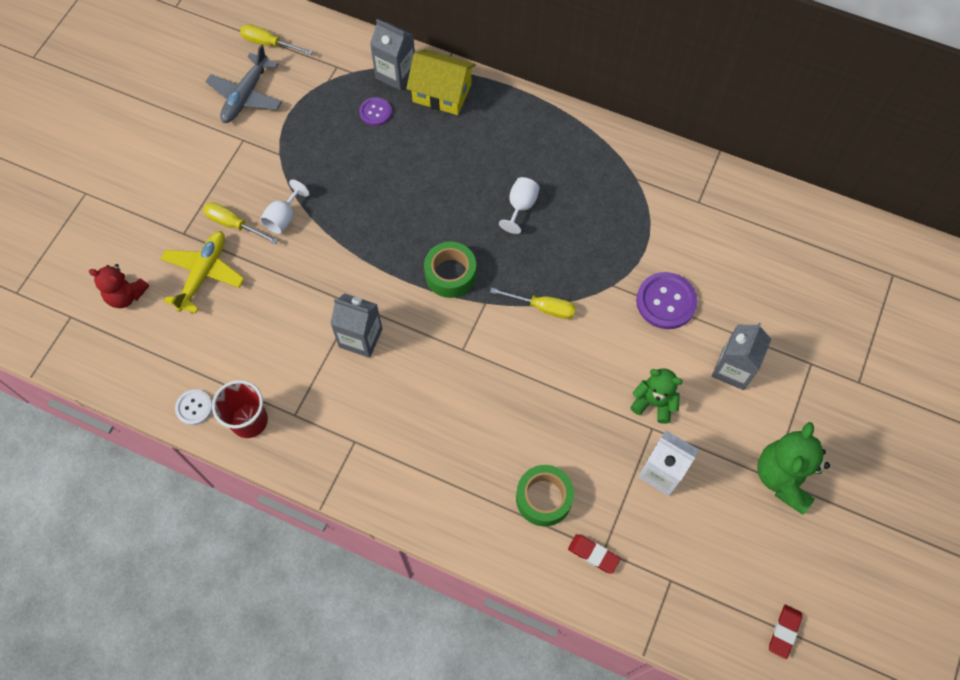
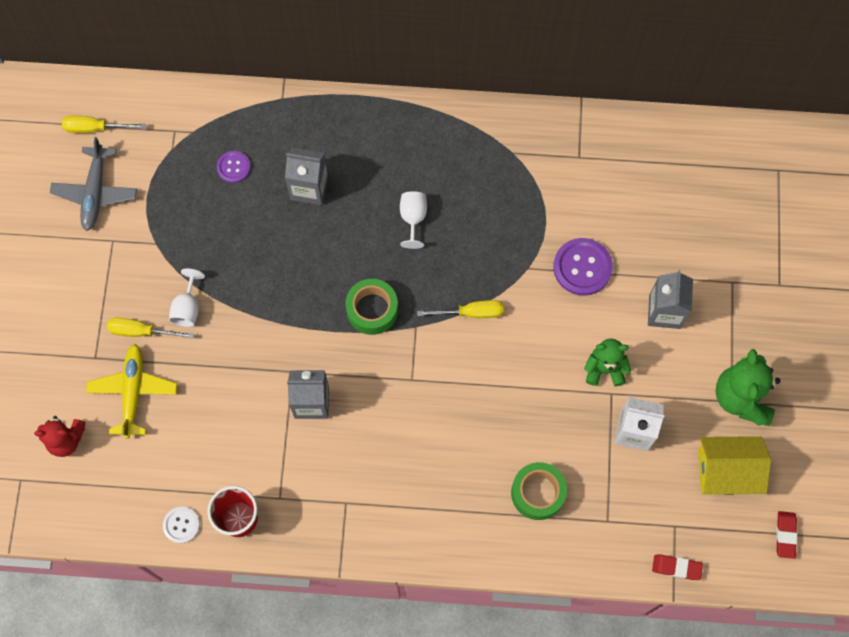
camera: 20 degrees left, 5 degrees up
grey carton [370,19,415,91] -> grey carton moved to [285,148,328,205]
yellow house [406,49,476,115] -> yellow house moved to [698,436,771,495]
red eraser [568,534,620,574] -> red eraser moved to [652,555,703,580]

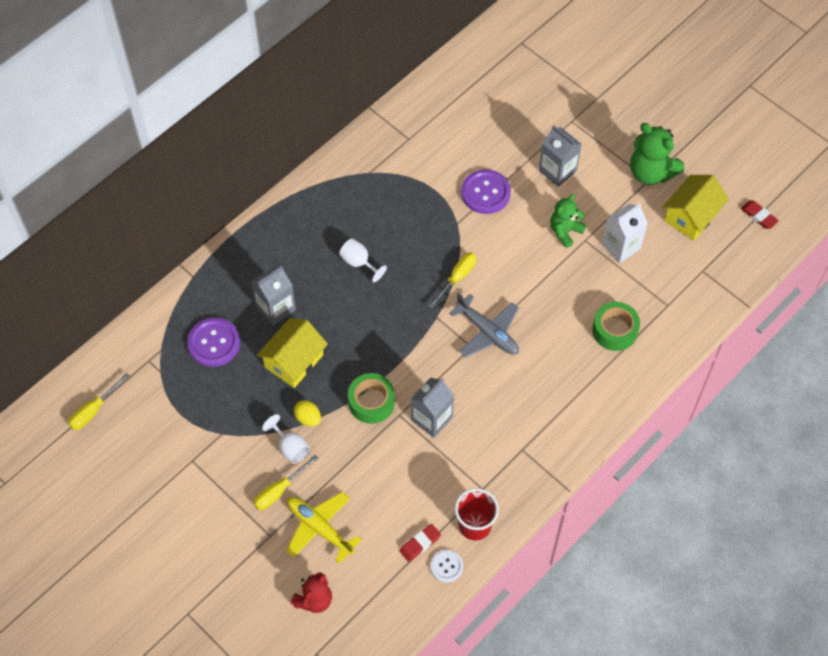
camera: 50 degrees left, 10 degrees down
grey plane [50,137,137,231] -> grey plane moved to [449,293,519,358]
purple button [217,151,251,183] -> purple button [187,318,240,367], size x1.72
green tape [345,279,398,335] -> green tape moved to [348,373,395,424]
red eraser [652,555,703,580] -> red eraser moved to [400,524,441,562]
none -> yellow house [257,318,328,388]
none -> yellow egg [294,400,321,426]

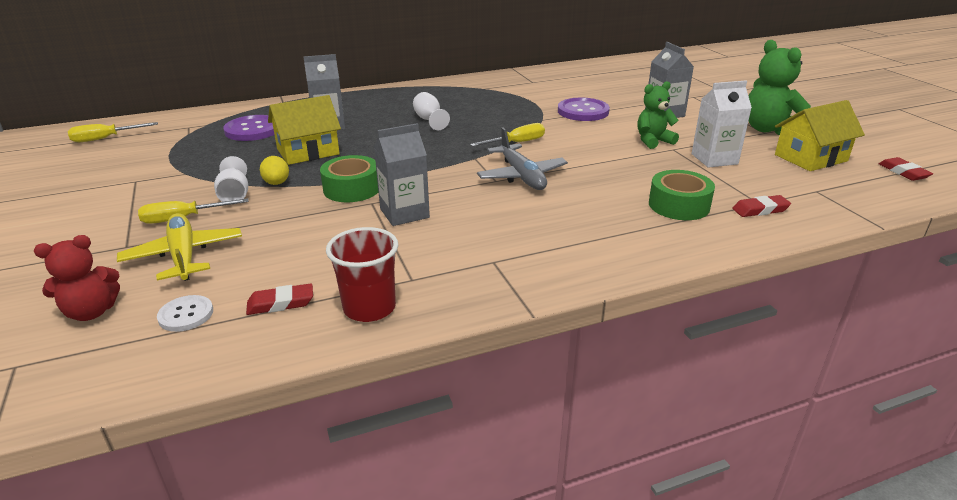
camera: 25 degrees right, 30 degrees down
white button [430,550,463,583] -> white button moved to [157,295,213,332]
none -> red eraser [732,195,791,217]

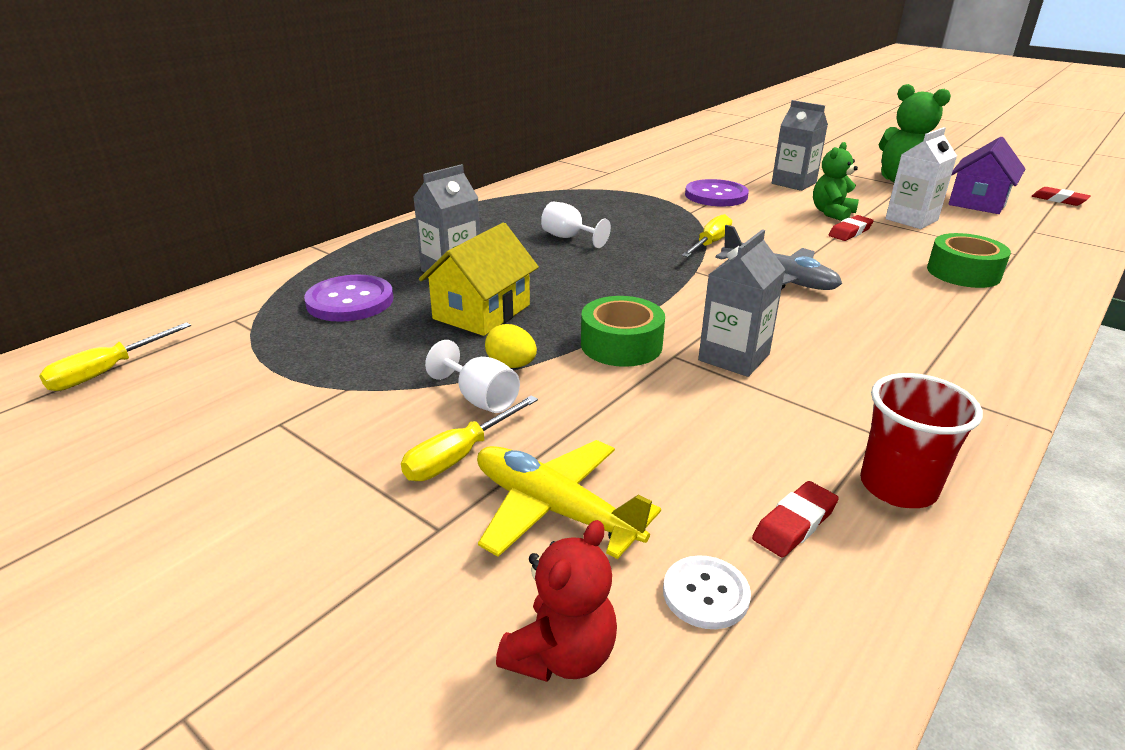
camera: 30 degrees left, 0 degrees up
red eraser [732,195,791,217] -> red eraser moved to [829,215,874,241]
yellow house [775,100,865,171] -> purple house [948,137,1025,214]

